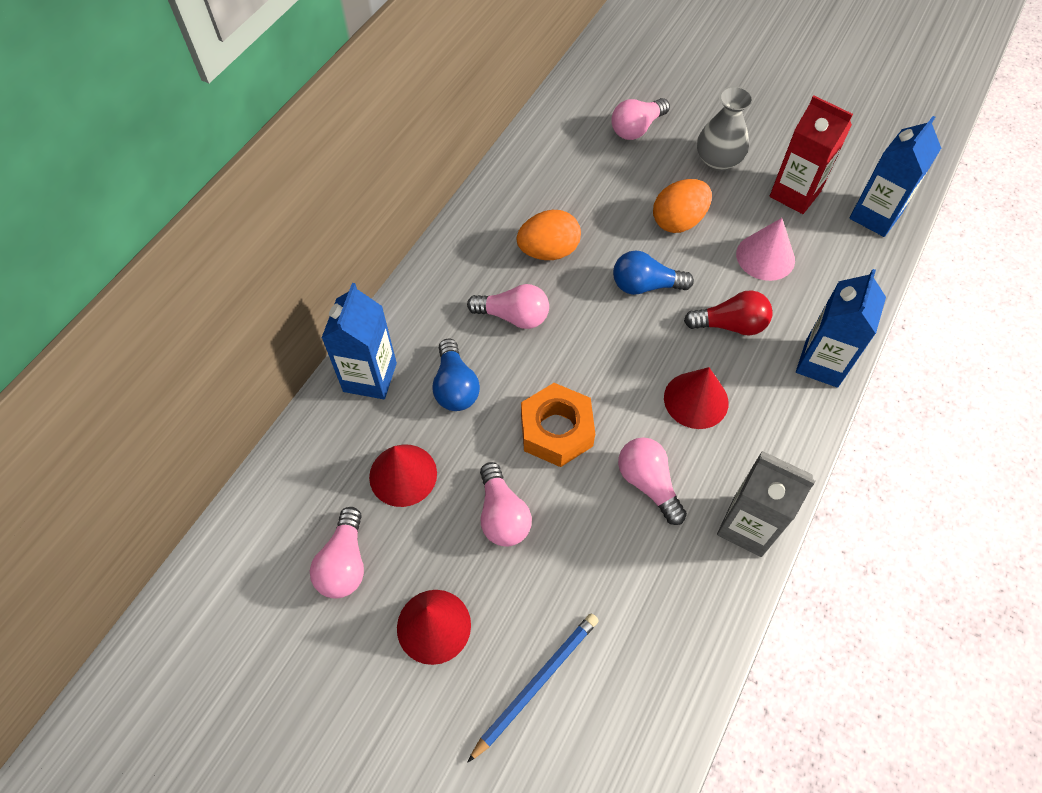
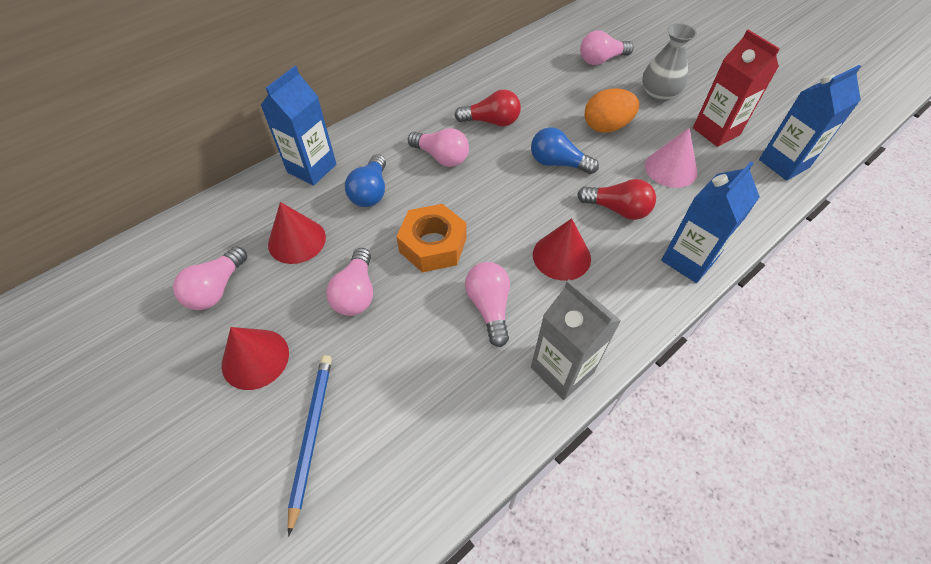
camera: 20 degrees right, 5 degrees down
blue pencil [467,613,599,763] -> blue pencil turned 60 degrees counterclockwise [288,355,332,537]
orange egg [516,210,581,260] -> red light bulb [454,89,521,127]

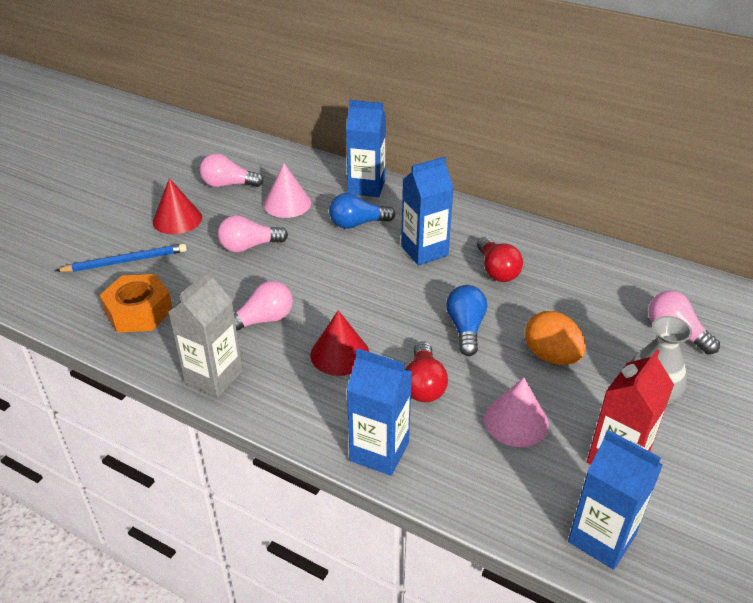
camera: 70 degrees right, 15 degrees down
red cone [268,202,326,264] -> pink cone [264,163,311,218]
orange nut [396,204,467,272] -> orange nut moved to [99,274,173,333]
pink light bulb [408,128,469,167] -> blue carton [401,157,454,265]

